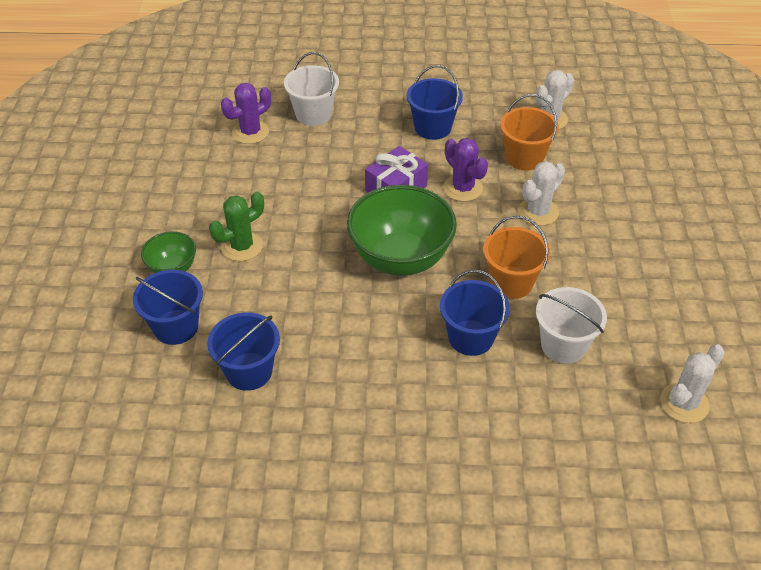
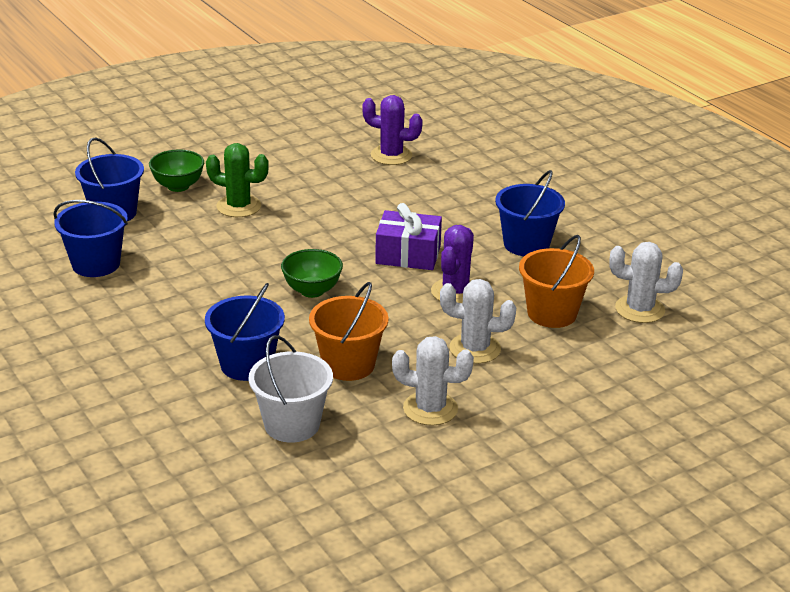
camera: 55 degrees right, 15 degrees down
white bucket [284,52,339,126] -> none
green bowl [347,185,457,276] -> green bowl [281,249,343,298], size x0.50
white cactus [660,344,725,423] -> white cactus moved to [392,336,474,426]

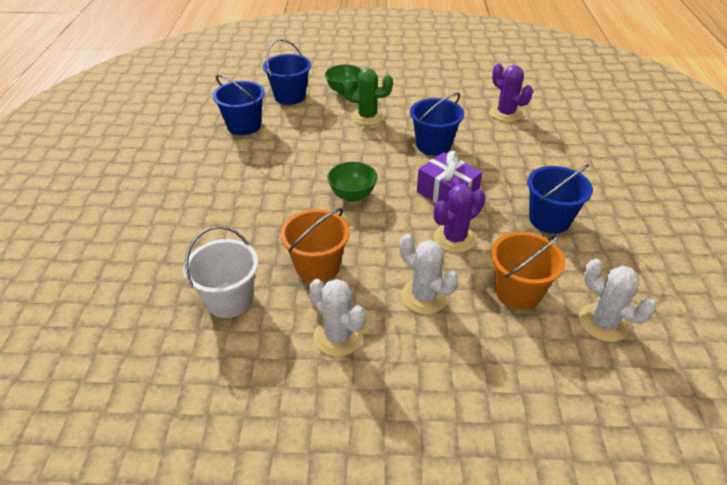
camera: 35 degrees right, 10 degrees up
blue bucket [205,283,285,381] -> blue bucket moved to [410,93,464,156]
green cactus [206,143,269,217] -> green cactus turned 45 degrees counterclockwise [343,68,393,125]

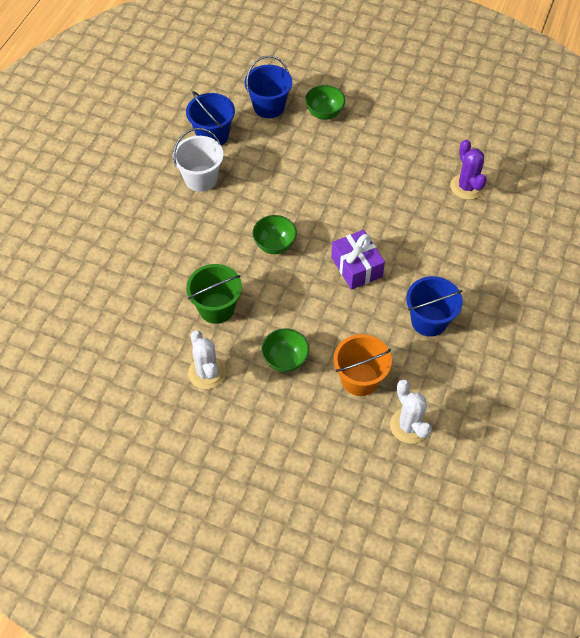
camera: 20 degrees right, 15 degrees up
white bucket [184,226,259,318] -> white bucket moved to [173,128,223,192]
orange bucket [280,208,350,283] -> green bucket [186,264,242,324]
green cactus [343,68,393,125] -> none
white cactus [400,234,458,314] -> green bowl [261,328,309,372]
blue bucket [410,93,464,156] -> none
purple cactus [434,184,485,253] -> none

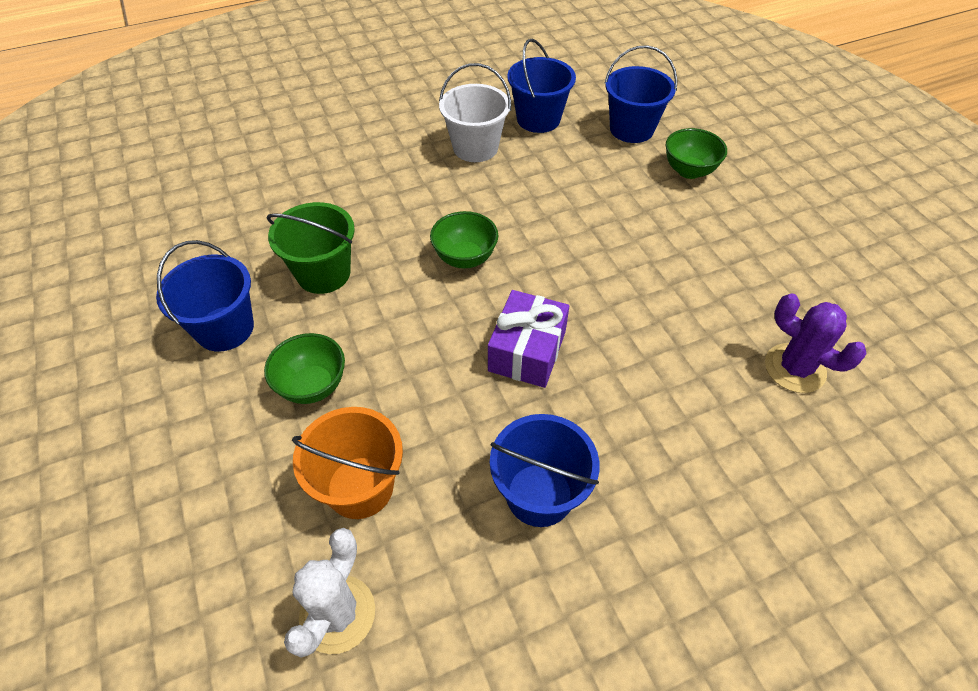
camera: 45 degrees right, 5 degrees down
white cactus [188,330,226,389] -> blue bucket [156,240,254,352]
purple cactus [451,140,487,200] -> purple cactus turned 75 degrees counterclockwise [765,294,867,393]

